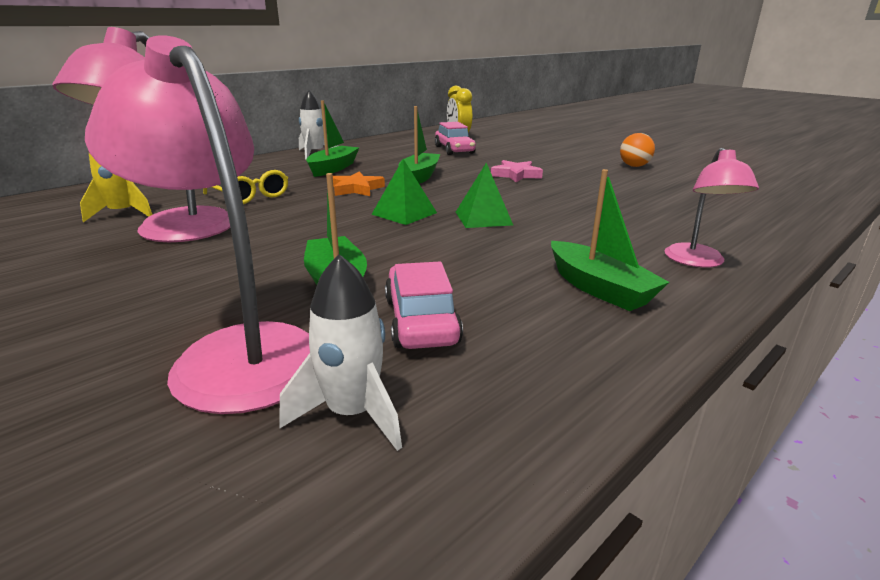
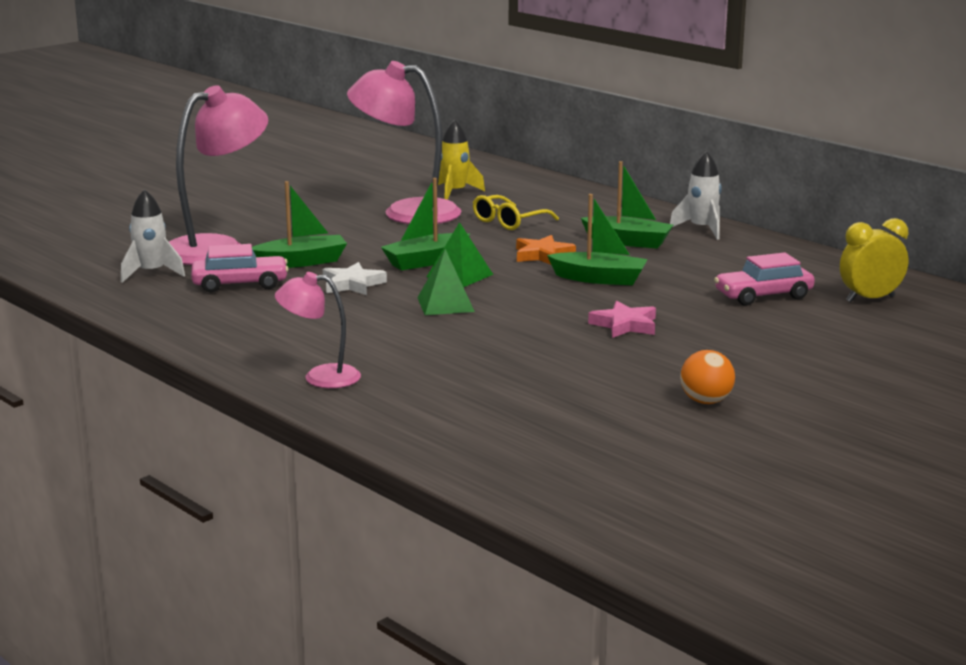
camera: 90 degrees right, 5 degrees down
green boat [551,169,669,311] -> green boat moved to [381,178,470,271]
none -> white star [323,262,387,295]

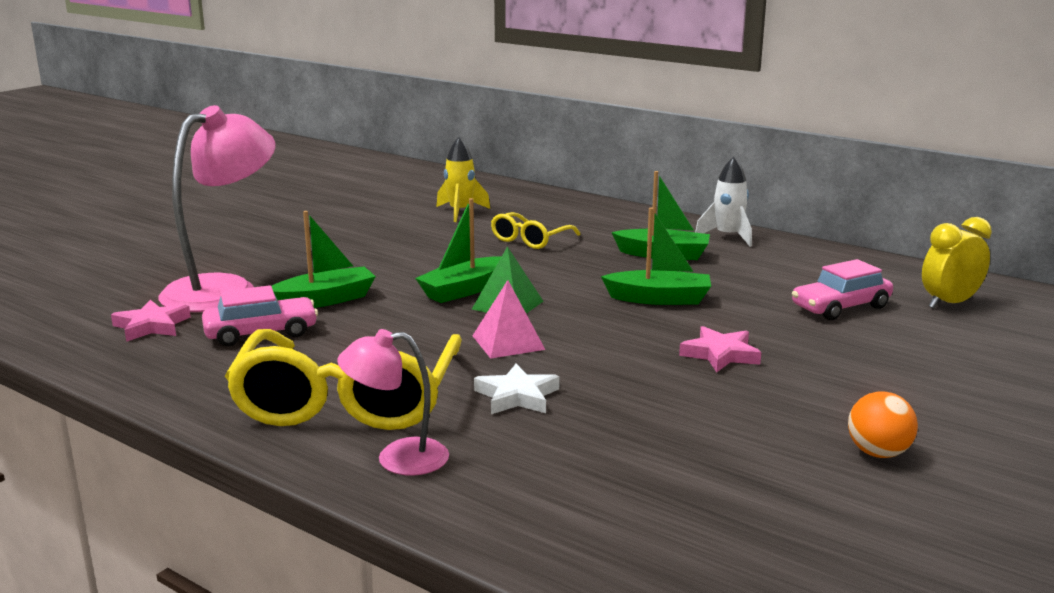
camera: 10 degrees left, 0 degrees up
white rocket [121,189,185,283] -> pink star [111,300,191,342]
white star [323,262,387,295] -> white star moved to [474,364,559,414]
pink lamp [347,61,462,224] -> none
green pyramid [417,249,475,315] -> pink pyramid [473,280,545,359]
orange star [516,235,576,265] -> none
none -> yellow glasses [225,329,462,430]

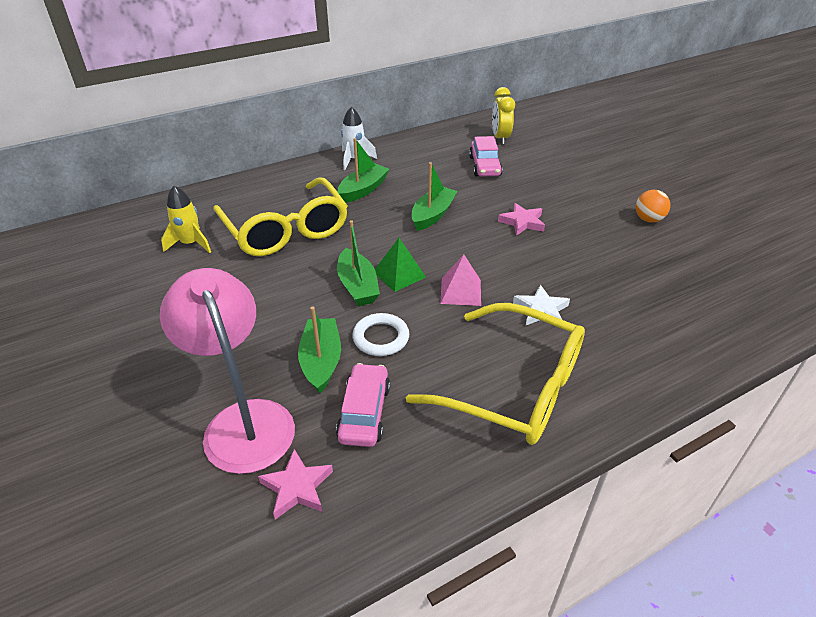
camera: 65 degrees left, 20 degrees up
pink lamp [337,329,449,476] -> none
yellow glasses [491,212,580,249] -> yellow glasses [213,177,348,256], size x2.02
none -> white ring [352,313,409,356]

